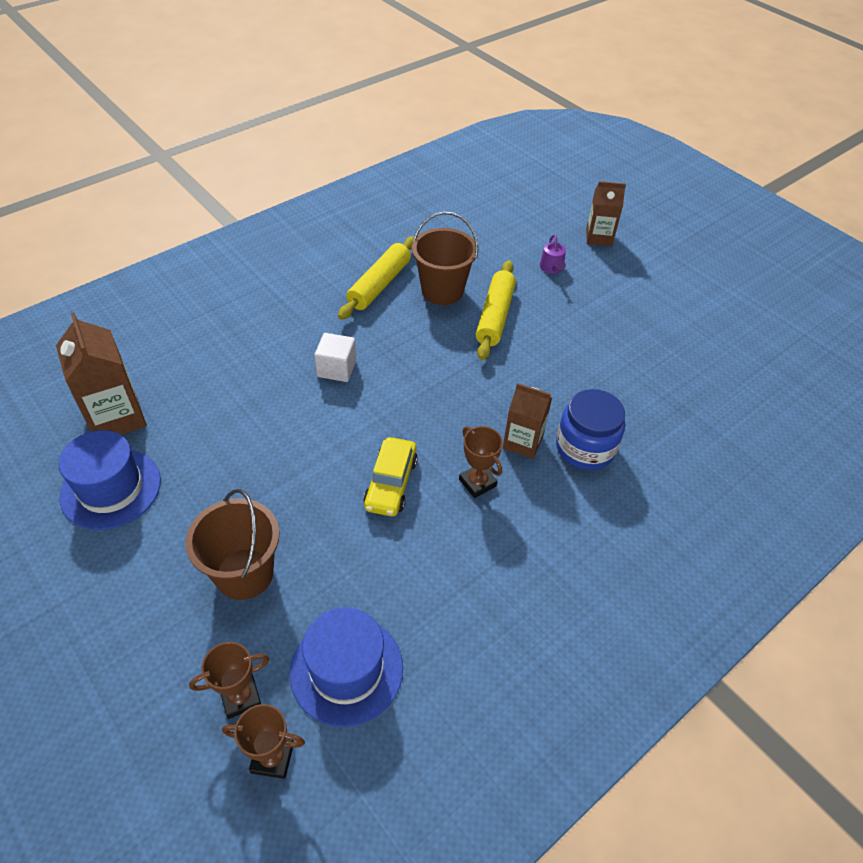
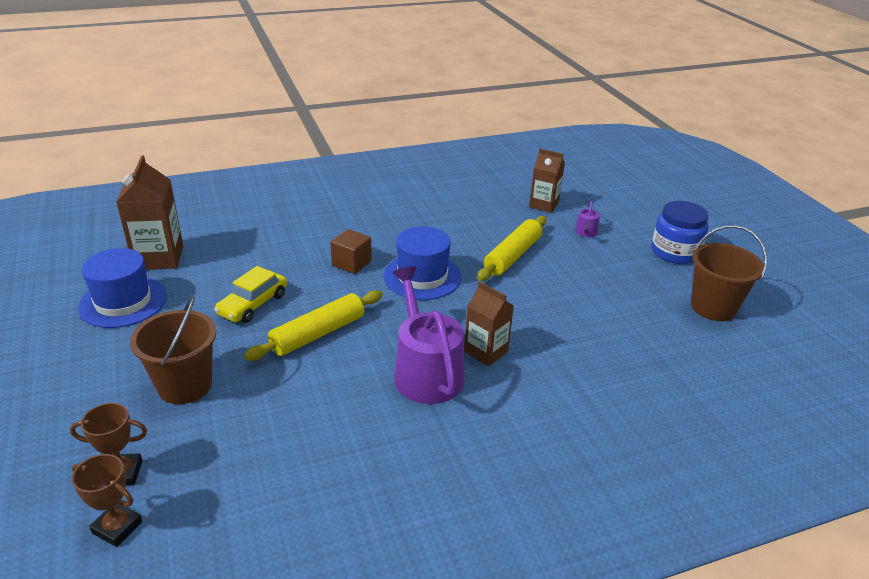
camera: 20 degrees right, 15 degrees down
blue hat [290,607,403,727] -> blue hat moved to [384,226,461,300]
white cube [314,333,356,382] -> brown cube [331,229,372,274]
yellow rolling pin [338,236,414,320] -> yellow rolling pin moved to [244,290,383,361]
yellow car [363,437,418,517] -> yellow car moved to [214,266,287,323]
brown bucket [412,212,479,305] -> brown bucket moved to [691,225,767,321]
brown trophy [459,426,503,498] -> purple watering can [393,266,465,404]
blue jar [556,389,625,470] -> blue jar moved to [651,201,709,264]
brown carton [586,181,626,246] -> brown carton moved to [529,149,565,213]

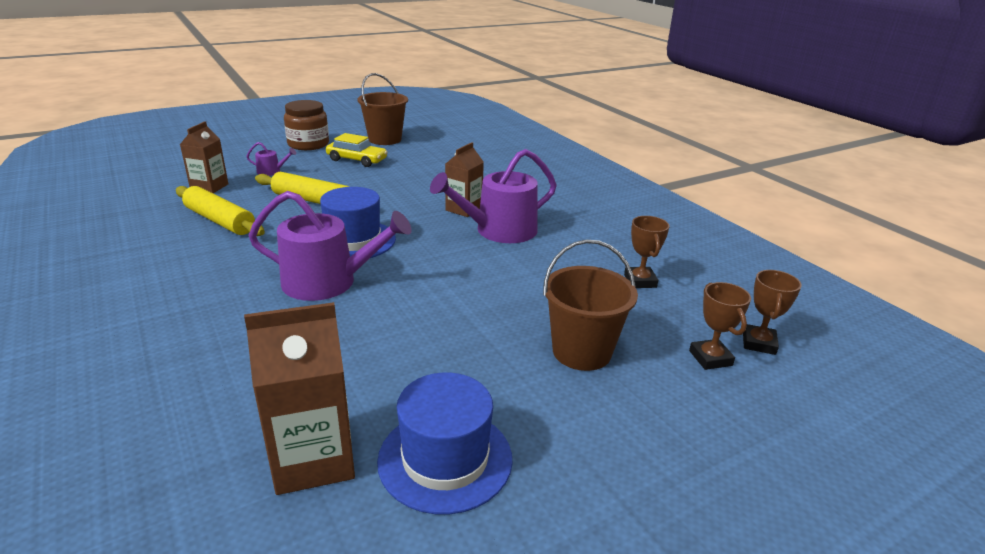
camera: 100 degrees left, 5 degrees down
yellow car [214,266,287,323] -> yellow car moved to [326,133,388,167]
yellow rolling pin [244,290,383,361] -> yellow rolling pin moved to [176,186,265,236]
brown cube [331,229,372,274] -> purple watering can [248,191,412,301]
blue jar [651,201,709,264] -> brown jar [284,100,329,150]
none -> brown trophy [624,216,669,288]

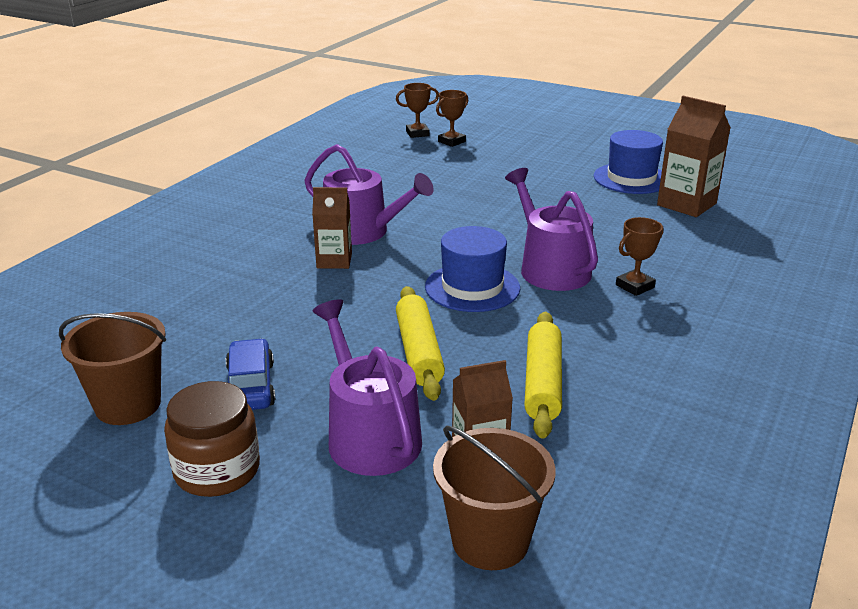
camera: 120 degrees left, 0 degrees up
purple watering can [246,142,296,176] -> purple watering can [312,299,422,476], size x2.30
yellow car [326,133,388,167] -> blue car [226,338,275,410]
brown bucket [543,240,638,371] -> brown bucket moved to [433,426,556,570]
brown trophy [624,216,669,288] -> brown trophy moved to [616,217,663,296]

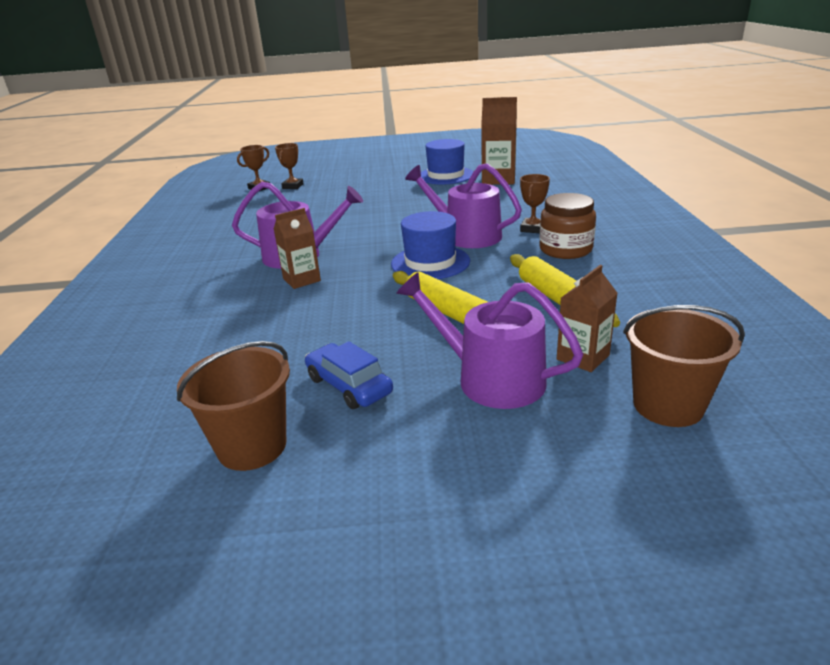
camera: 30 degrees left, 0 degrees up
brown jar [164,381,260,497] -> brown jar moved to [539,193,596,259]

